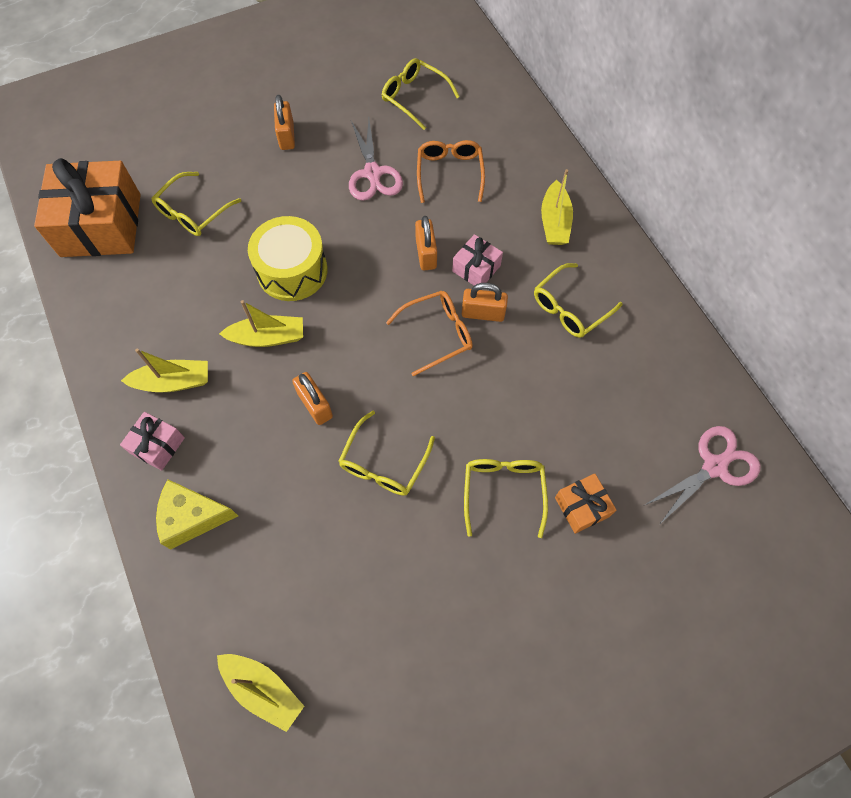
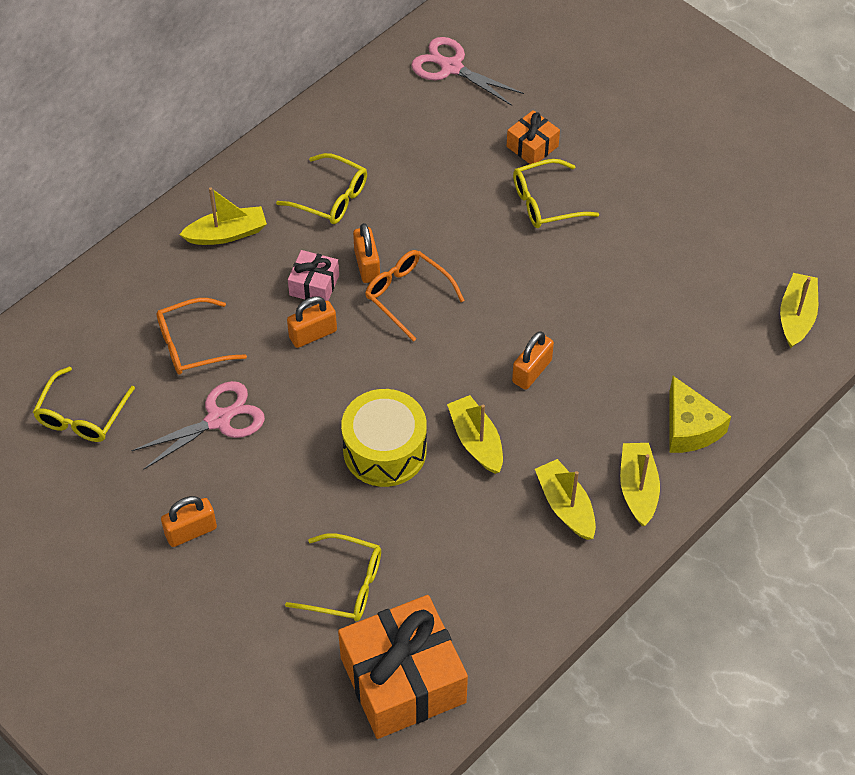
camera: 110 degrees left, 10 degrees down
pink gift [120,412,185,471] -> yellow boat [620,443,660,526]
yellow glasses [338,411,435,496] -> none

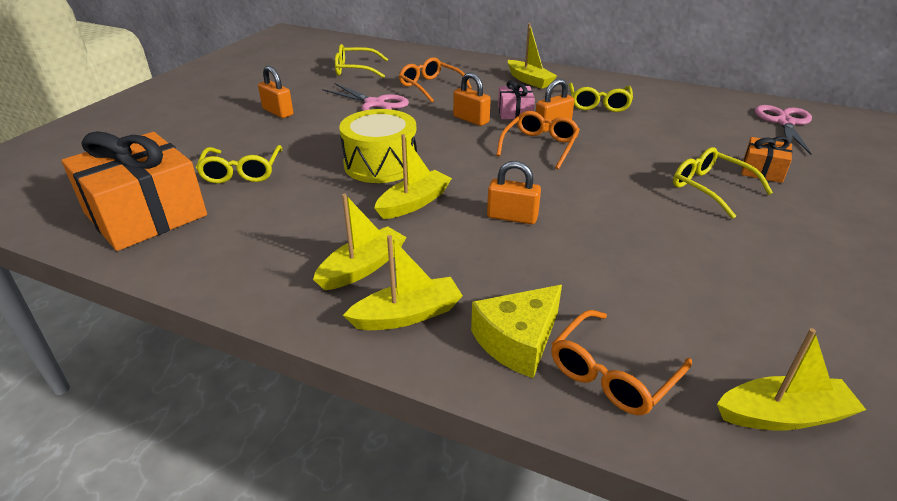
camera: 70 degrees right, 20 degrees down
none -> orange glasses [551,310,692,415]

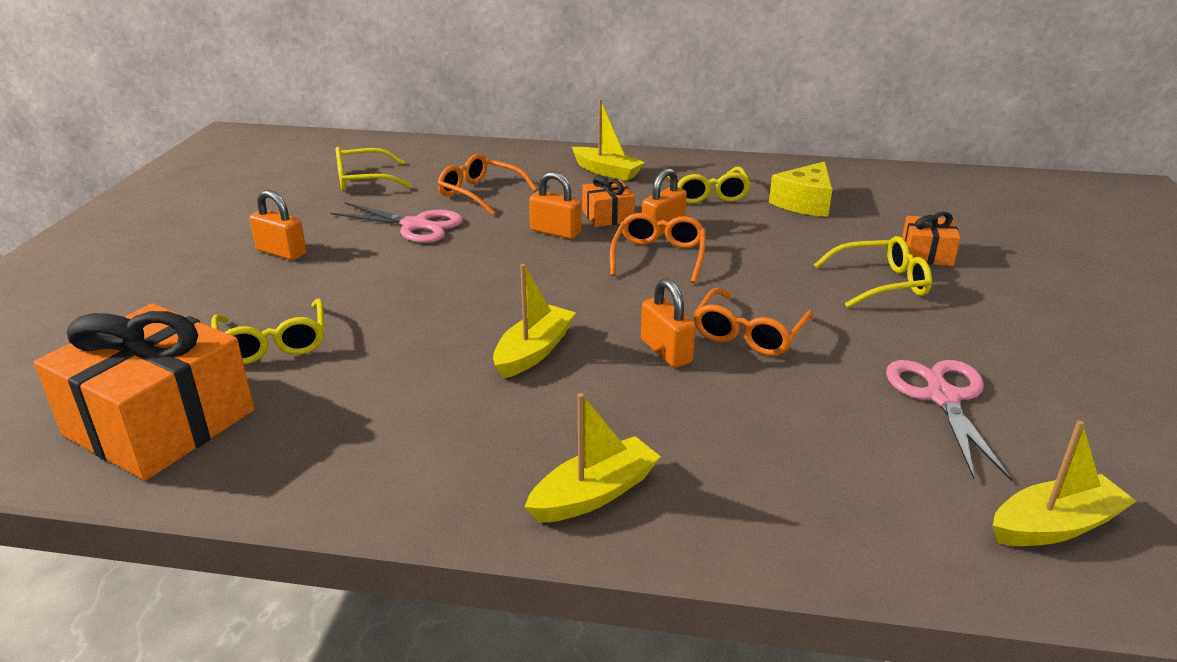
camera: 15 degrees left, 5 degrees down
yellow boat [313,193,407,290] -> none
yellow drum [339,109,417,183] -> none
yellow cheese [471,285,562,378] -> yellow cheese moved to [769,161,832,217]
orange padlock [487,161,541,224] -> orange padlock turned 60 degrees clockwise [641,278,696,368]
pink gift [498,80,535,119] -> orange gift [582,176,635,227]
orange glasses [551,310,692,415] -> orange glasses moved to [694,288,813,356]
yellow glasses [673,147,773,219] -> yellow glasses turned 135 degrees clockwise [814,236,932,308]
pink scissors [755,105,812,155] -> pink scissors moved to [886,360,1012,482]

